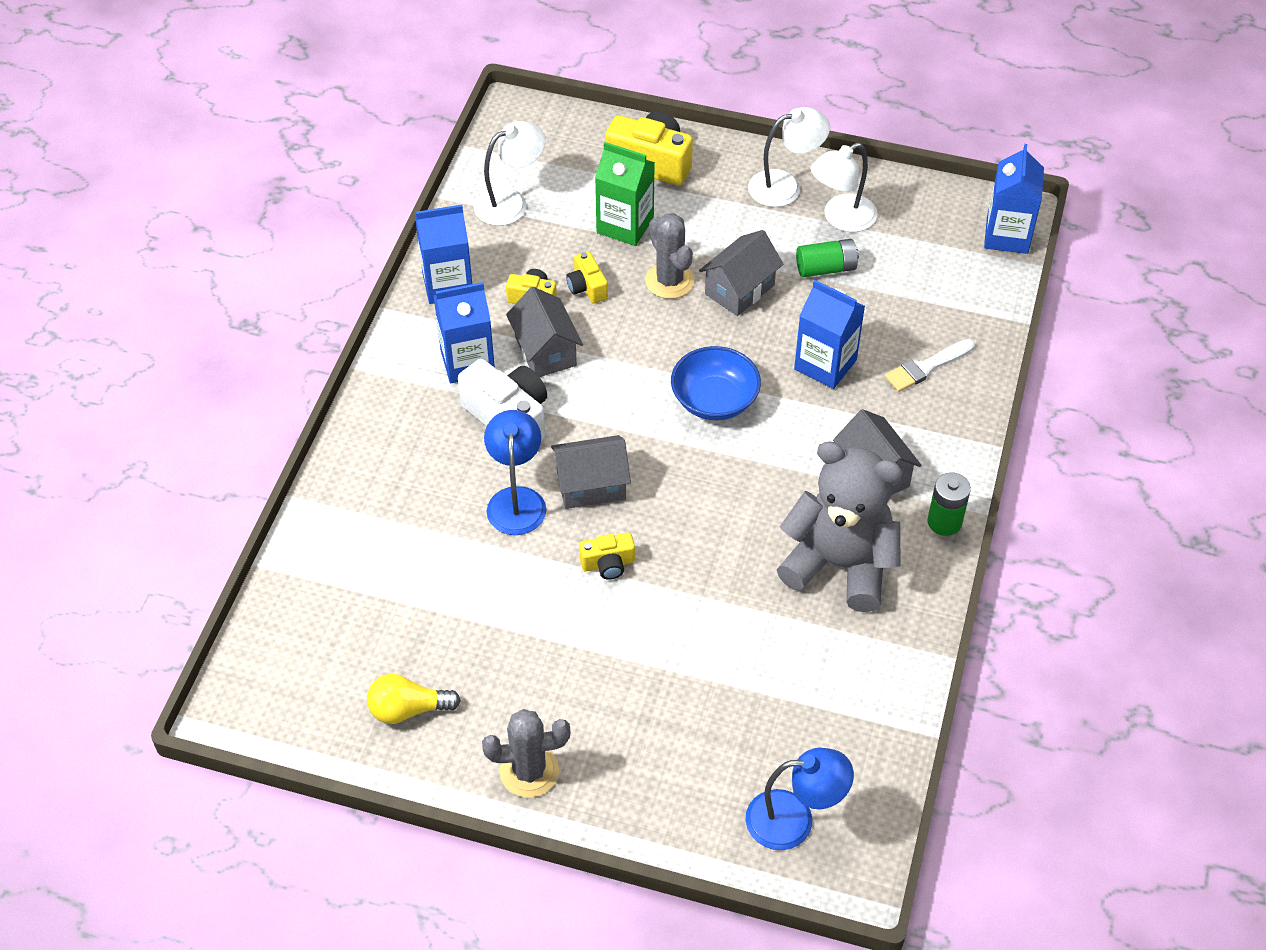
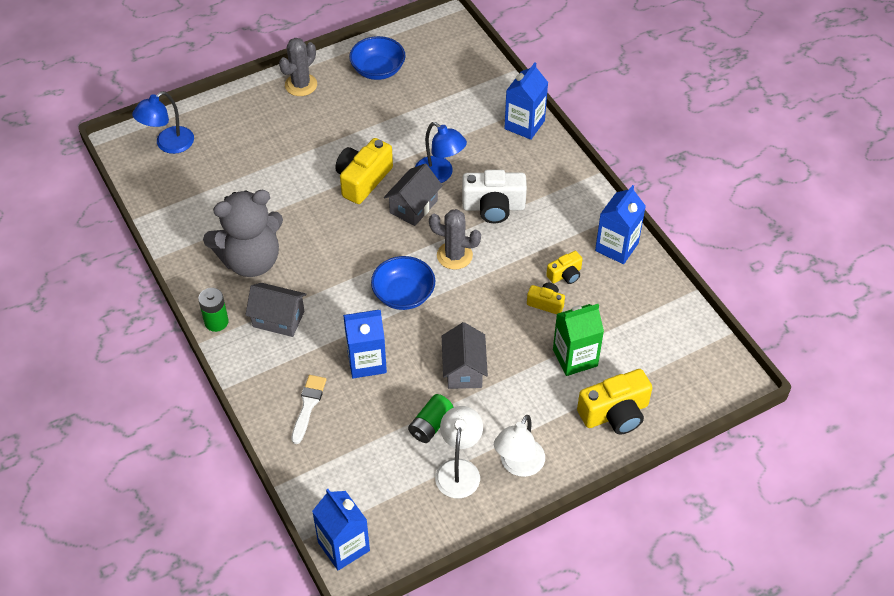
camera: 135 degrees right, 0 degrees up
yellow light bulb [367,674,461,724] -> blue bowl [349,36,406,80]
blue carton [434,282,495,383] -> blue carton moved to [504,62,548,140]
white lamp [474,121,545,226] -> none
grey house [506,287,583,377] -> none
yellow camera [579,533,635,580] -> yellow camera [335,138,393,204], size x1.84
grey cactus [645,213,694,299] -> grey cactus moved to [429,209,481,270]

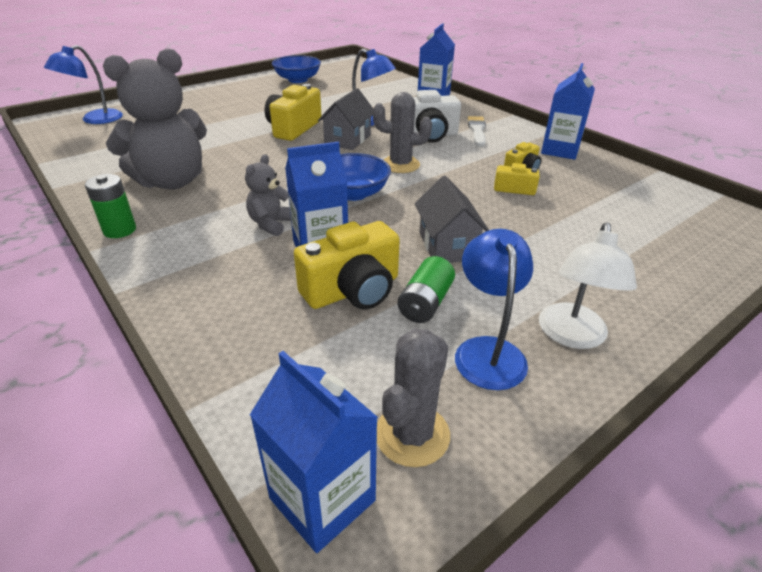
camera: 10 degrees left, 15 degrees down
grey house [245,283,306,337] -> none
grey cactus [279,38,317,96] -> grey cactus moved to [377,328,450,467]
white brush [291,375,326,444] -> white brush moved to [468,116,486,147]
white lamp [435,406,483,498] -> blue lamp [455,229,533,390]
green carton [553,304,604,376] -> none
yellow camera [577,369,652,434] -> yellow camera moved to [294,221,400,310]
none -> grey teddy bear [245,154,291,236]

